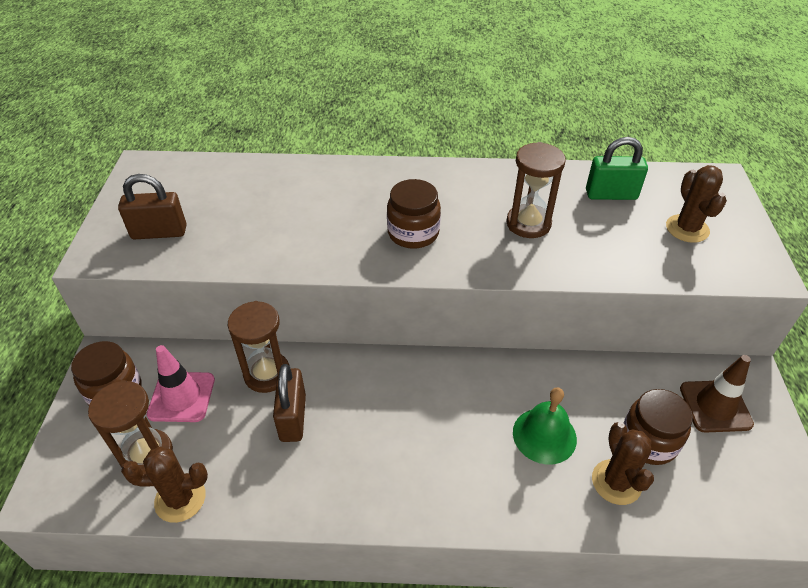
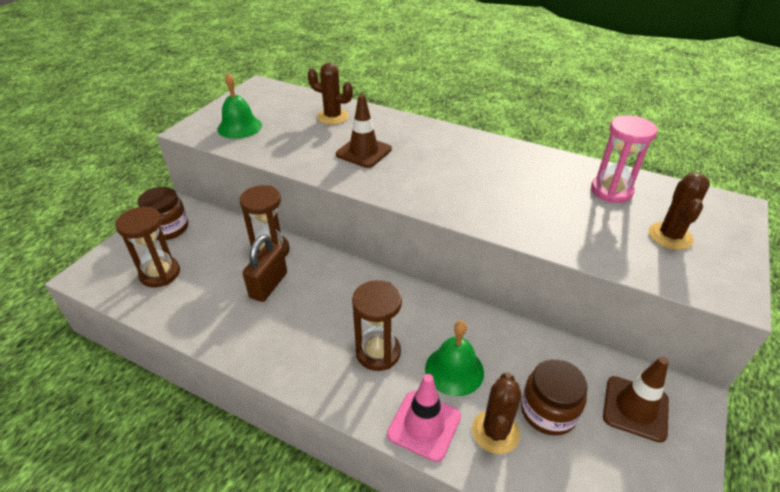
camera: 25 degrees right, 5 degrees down
brown padlock [118,174,186,239] -> green bell [217,73,262,139]
brown cactus [121,446,208,523] -> brown cactus moved to [308,63,353,124]
pink traffic cone [147,345,215,422] -> pink traffic cone moved to [387,374,461,462]
brown jar [387,179,441,249] -> none
brown hourglass [506,142,566,238] -> brown hourglass moved to [352,280,402,371]
green padlock [586,137,648,200] -> pink hourglass [591,115,657,203]
none -> brown traffic cone [336,94,392,168]

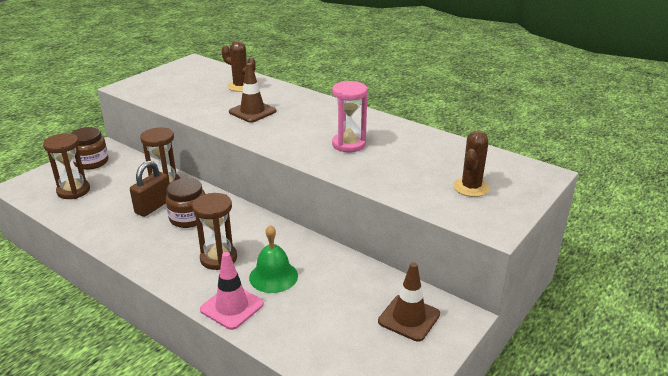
camera: 10 degrees right, 10 degrees down
green bell [217,73,262,139] -> none
brown cactus [472,372,522,454] -> none
brown jar [521,359,587,436] -> brown jar moved to [166,178,205,228]
pink hourglass [591,115,657,203] -> pink hourglass moved to [332,81,368,152]

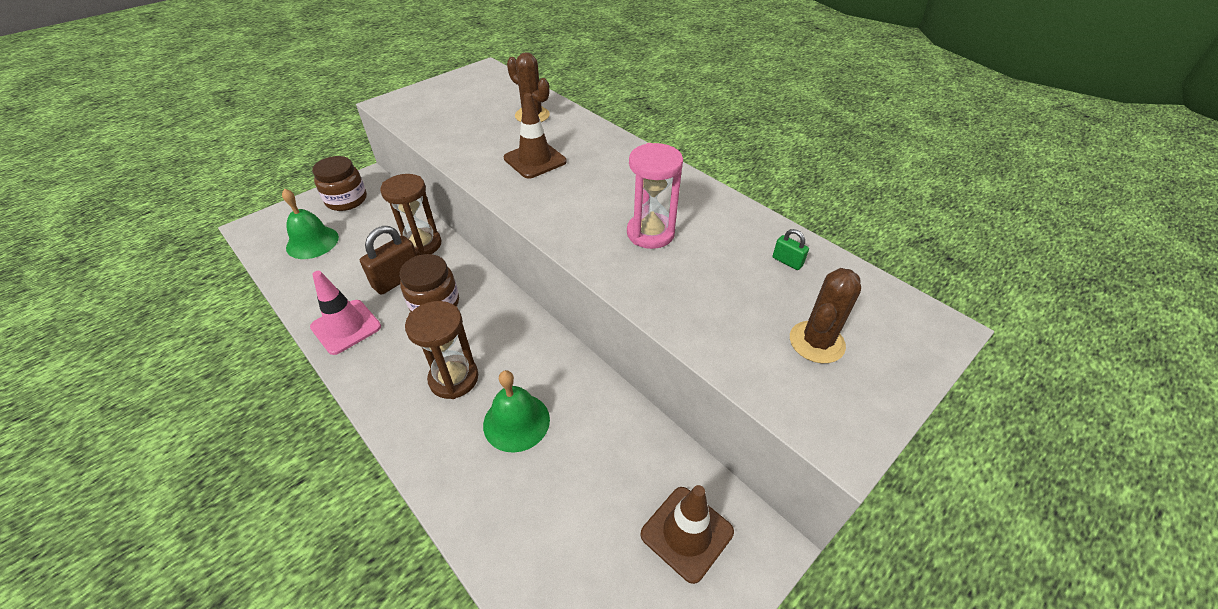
camera: 10 degrees right, 15 degrees up
brown hourglass [43,133,90,199] -> green bell [282,189,339,259]
pink traffic cone [200,252,264,330] -> pink traffic cone moved to [310,271,381,355]
none -> green padlock [773,229,809,270]

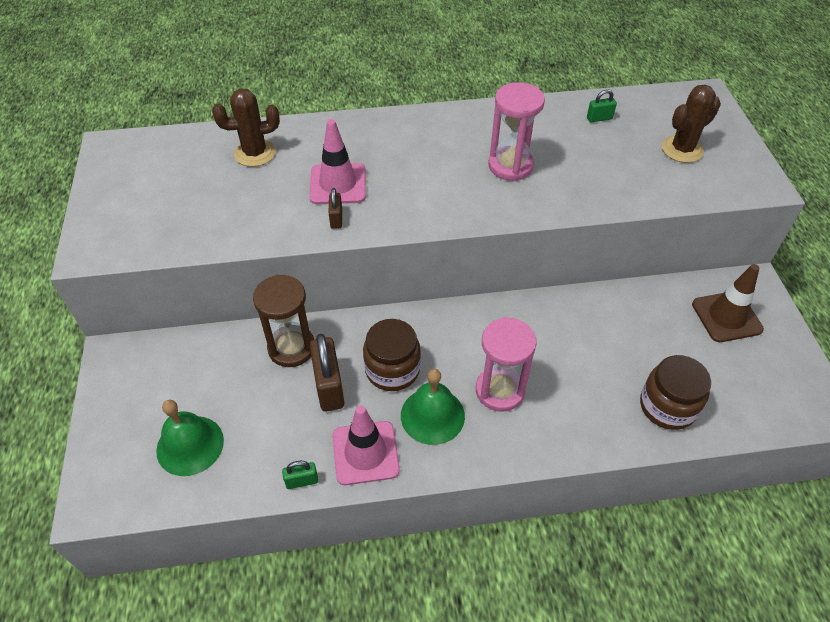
camera: 55 degrees left, 5 degrees up
brown jar [312,156,367,211] -> brown jar moved to [640,355,711,430]
brown hourglass [405,301,478,399] -> pink hourglass [476,317,537,412]
green bell [483,370,550,453] -> green bell moved to [401,369,465,445]
brown traffic cone [504,93,567,179] -> pink traffic cone [309,119,366,204]
brown cactus [790,268,861,363] -> brown cactus turned 75 degrees clockwise [662,85,721,163]
none -> green padlock [282,461,318,489]
none -> brown padlock [329,188,342,229]

